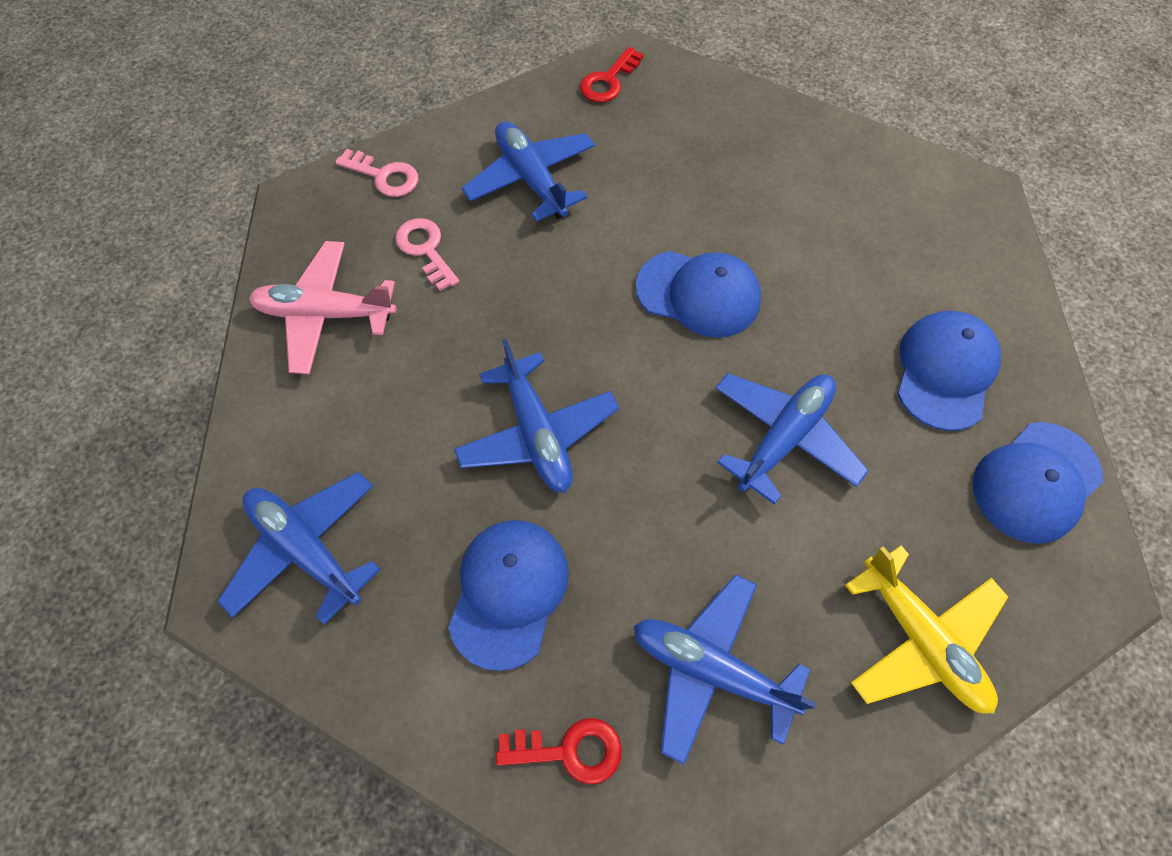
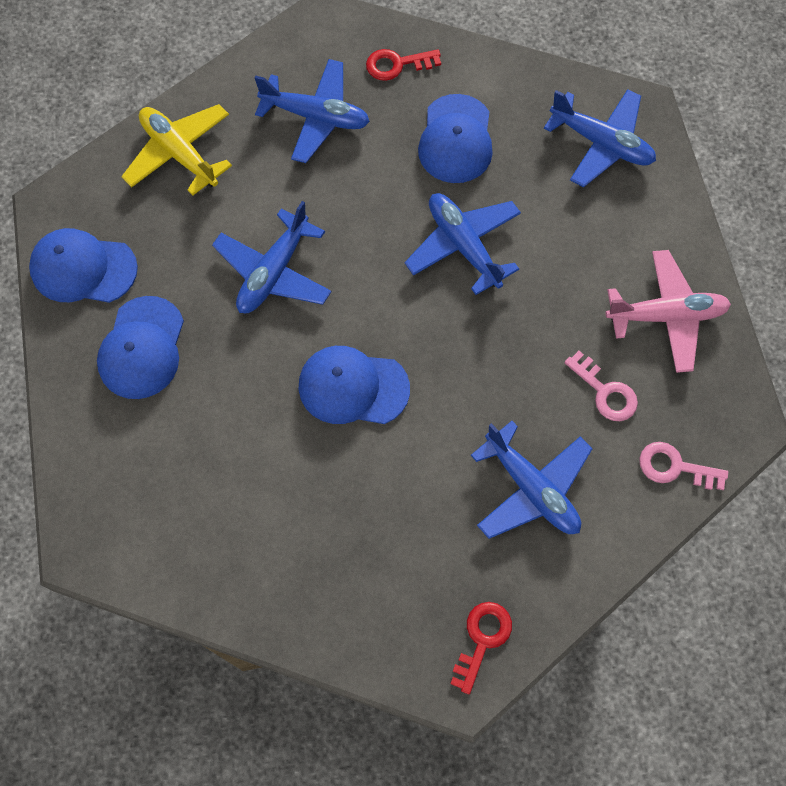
camera: 170 degrees right, 5 degrees up
blue cap [973,422,1103,544] -> blue cap turned 120 degrees counterclockwise [29,228,138,303]

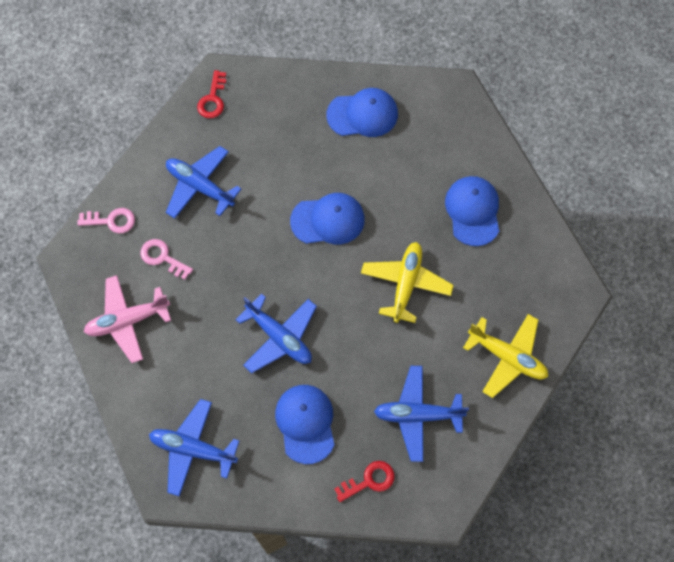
camera: 165 degrees right, 0 degrees up
blue cap [29,228,138,303] -> blue cap moved to [326,88,398,137]
blue plane [212,201,332,313] -> yellow plane [361,242,454,323]

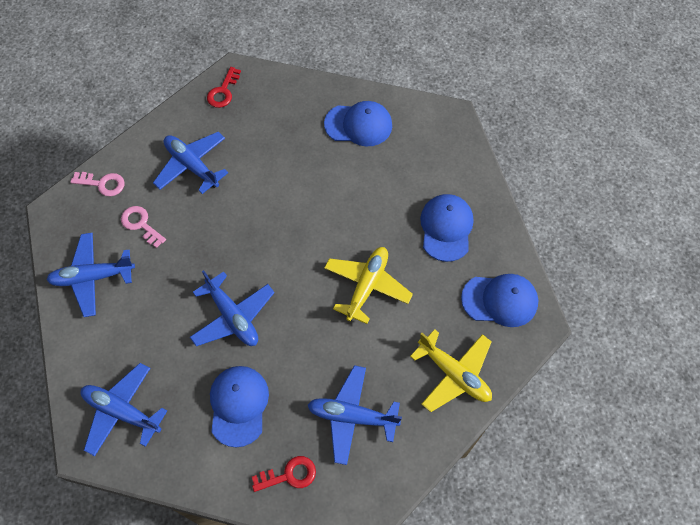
camera: 10 degrees right, 5 degrees down
pink plane [84,275,171,363] -> blue plane [46,233,135,317]
blue cap [290,193,365,244] -> blue cap moved to [461,274,538,327]

